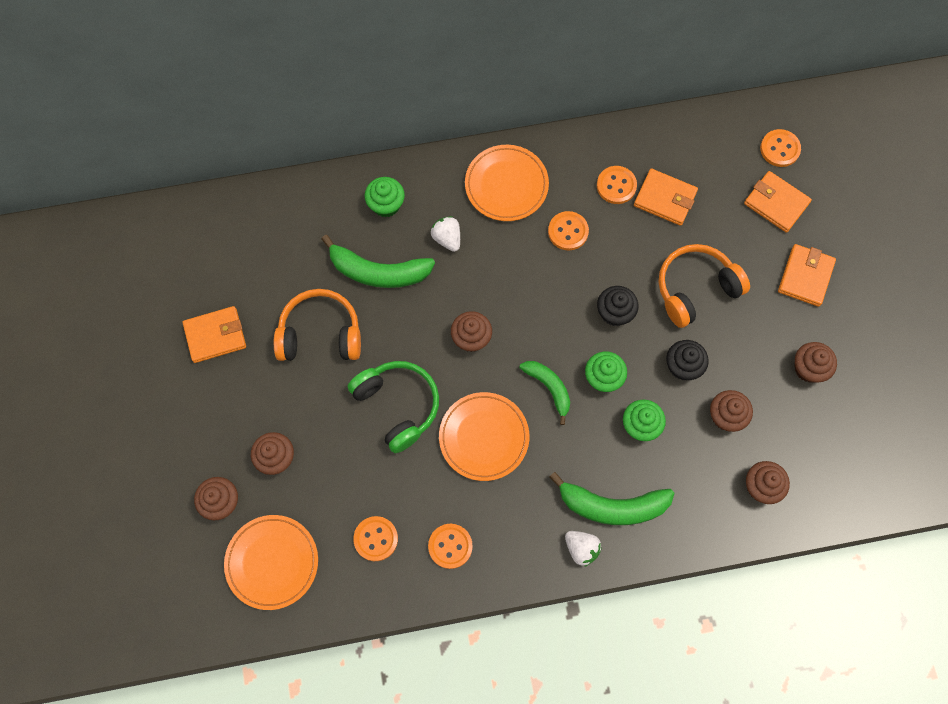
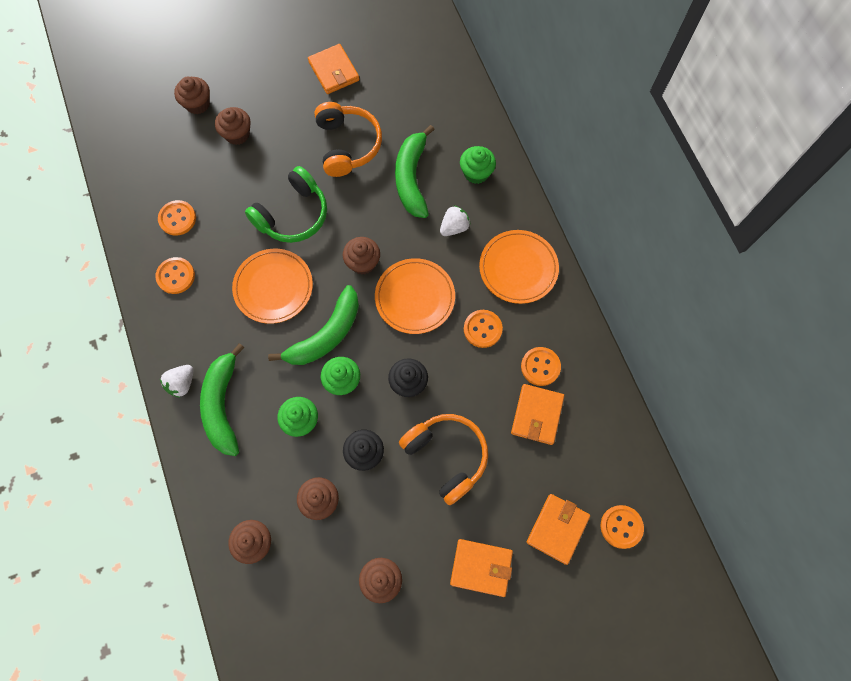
camera: 80 degrees right, 0 degrees up
orange plate [224,515,318,610] -> orange plate moved to [375,258,455,334]
green banana [520,361,570,425] -> green banana [268,285,359,365], size x1.60

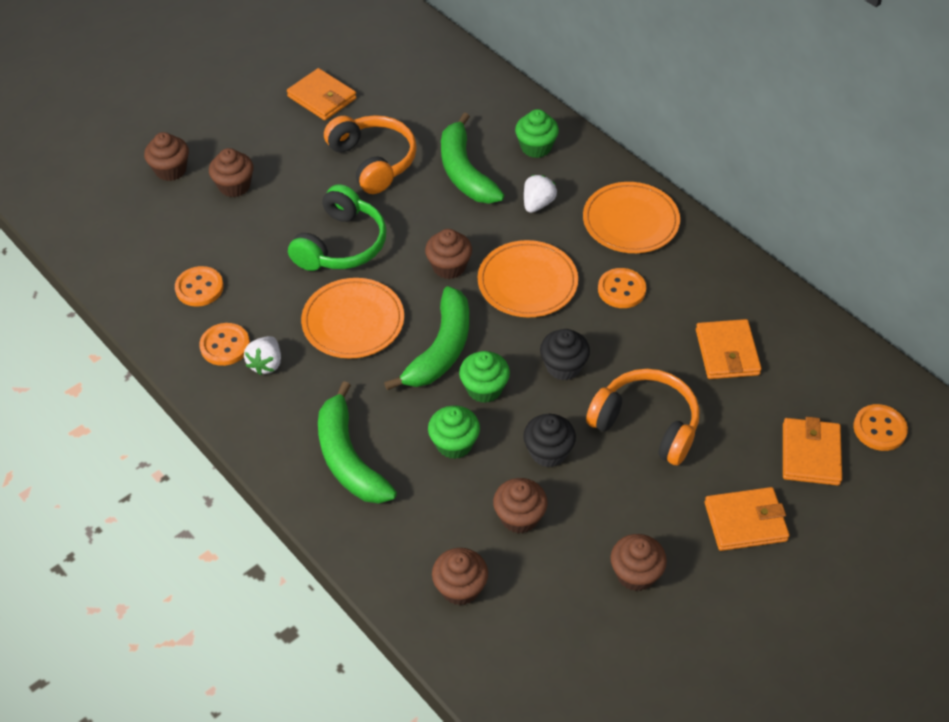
camera: 20 degrees left, 20 degrees down
white strawberry [160,365,194,398] -> white strawberry moved to [244,336,281,375]
orange button [521,347,561,386] -> none

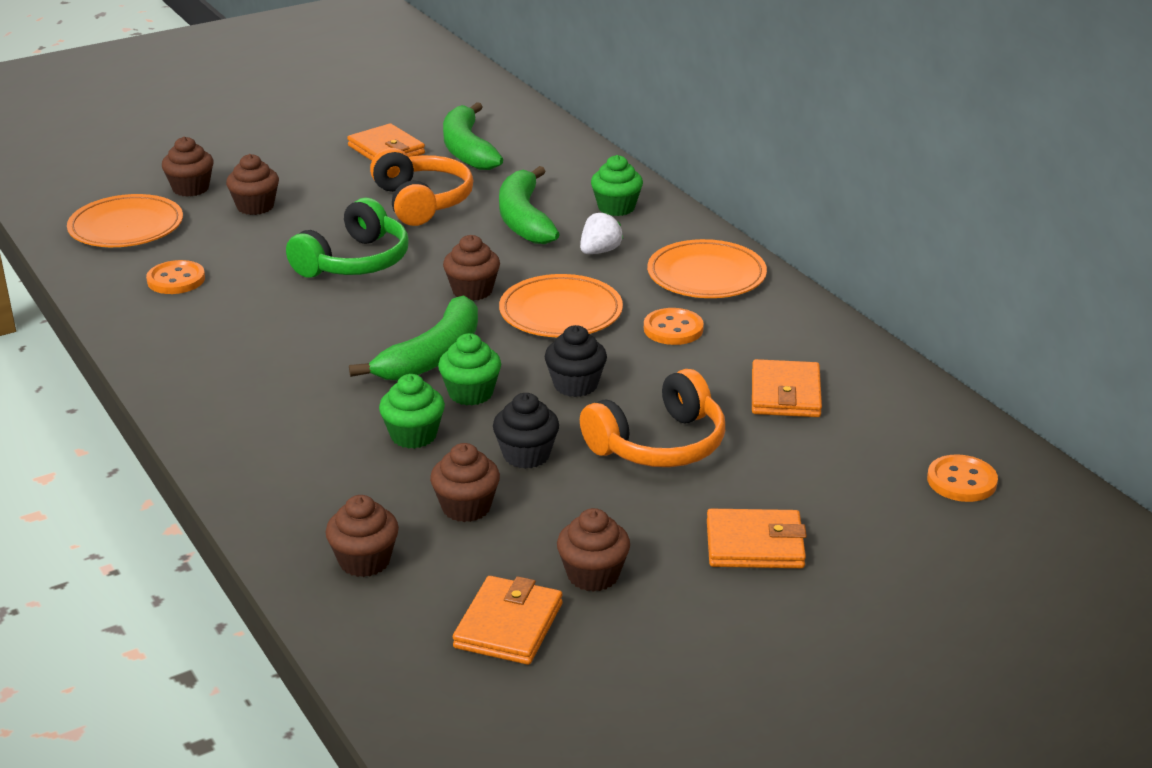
camera: 10 degrees right, 20 degrees down
orange button [199,323,250,366] -> none
white strawberry [244,336,281,375] -> none
orange plate [301,278,404,359] -> orange plate moved to [67,194,183,247]
green banana [318,381,397,504] -> green banana moved to [443,102,503,170]
orange headphones [586,369,699,465] -> orange headphones turned 105 degrees clockwise [580,369,725,467]
orange wallet [783,417,842,486] -> orange wallet moved to [453,576,562,665]

